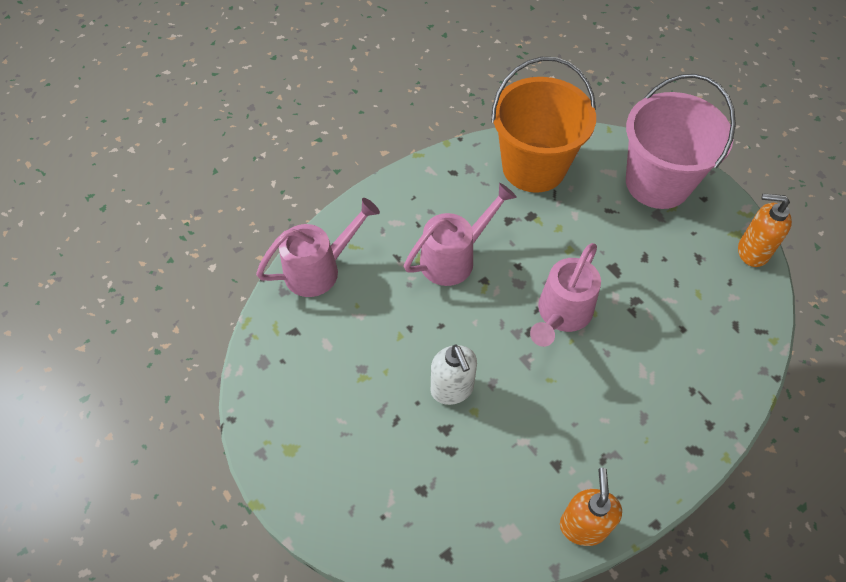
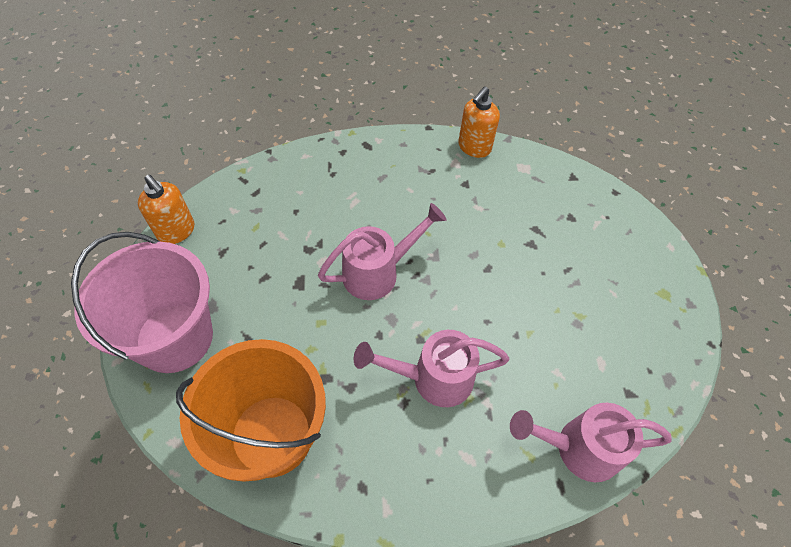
camera: 150 degrees left, 0 degrees up
white soap dispenser [431,345,477,405] -> none

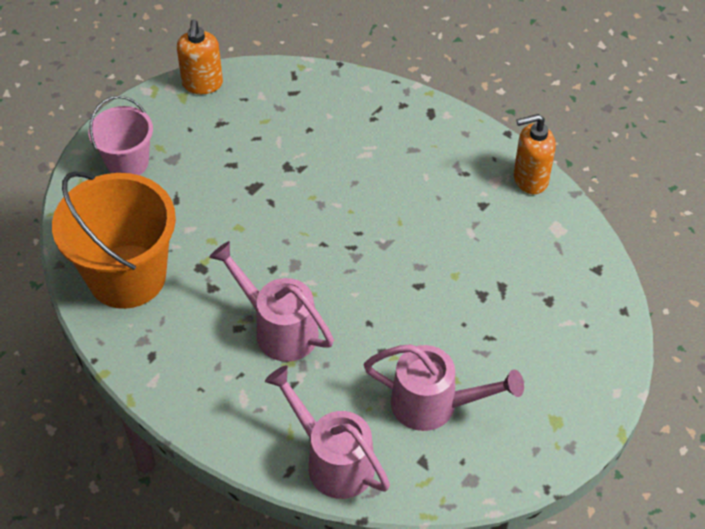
camera: 45 degrees right, 5 degrees down
pink bucket [71,232,213,373] -> pink bucket [89,96,153,175], size x0.57
pink watering can [318,203,447,300] -> pink watering can moved to [364,344,524,431]

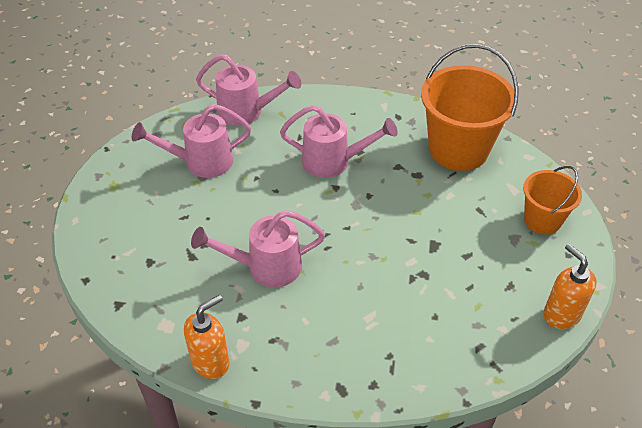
camera: 150 degrees right, 5 degrees down
pink bucket [89,96,153,175] -> orange bucket [523,166,582,234]
none -> pink watering can [191,210,325,287]

